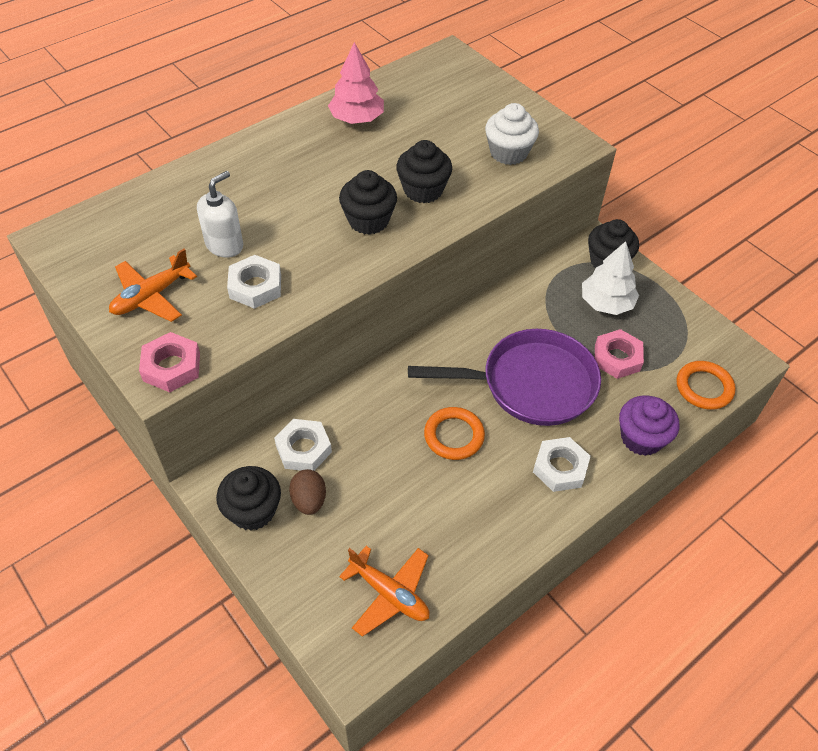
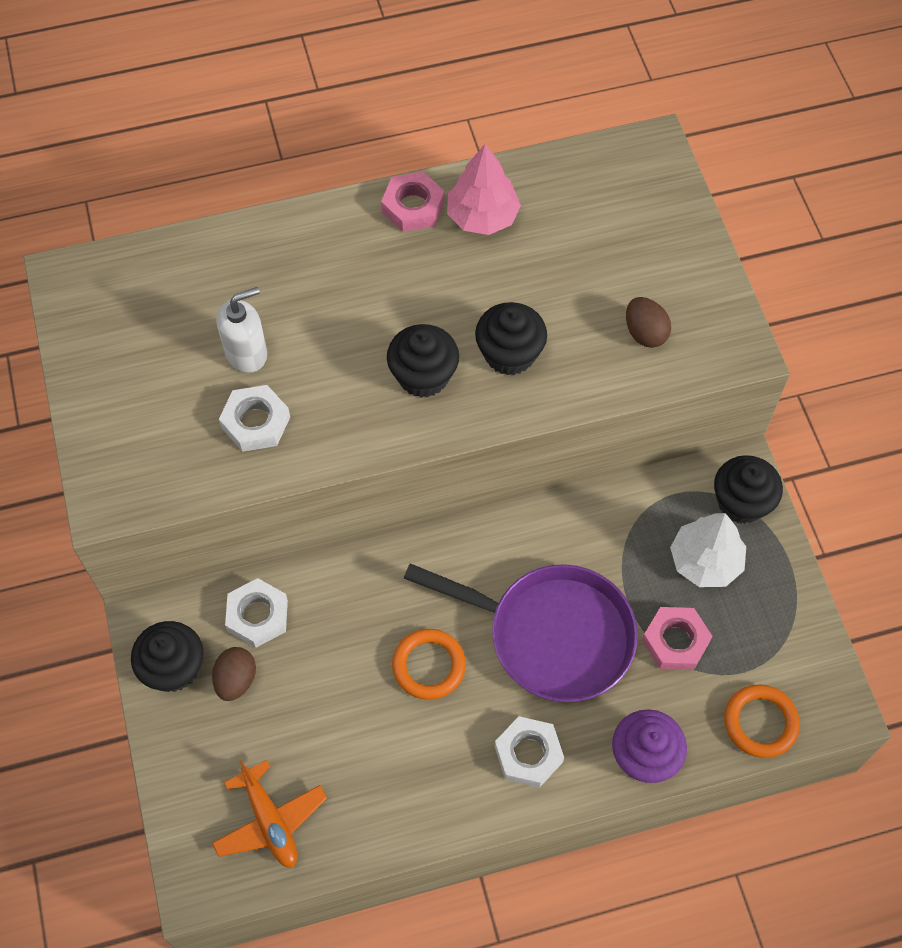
camera: 25 degrees right, 10 degrees up
orange plane [109,249,197,322] -> none
pink nut [139,332,200,392] -> pink nut moved to [381,172,445,232]
white cupcake [485,103,539,165] -> brown egg [626,297,671,348]

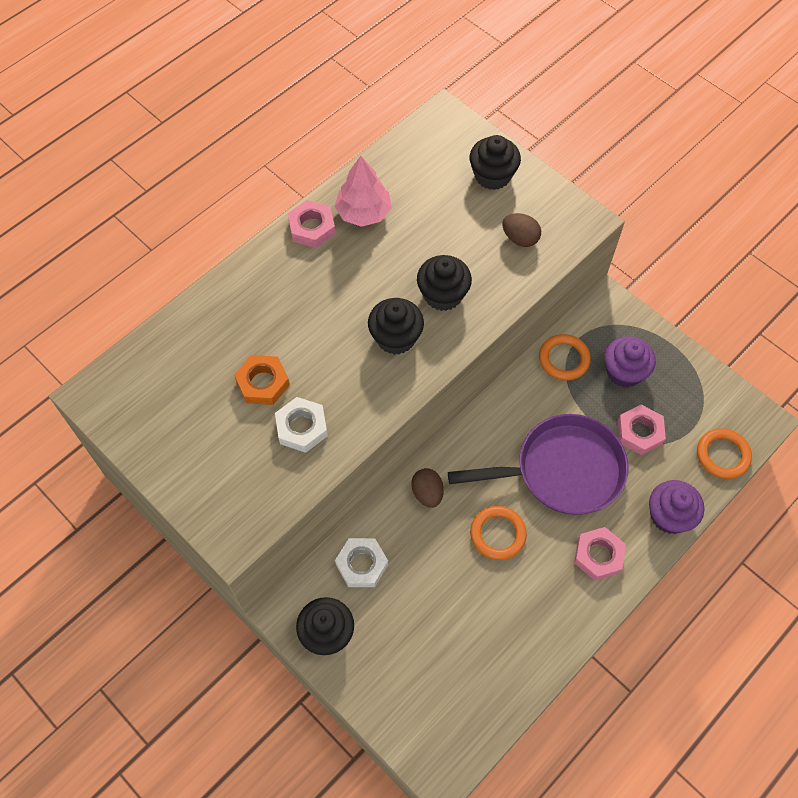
camera: 30 degrees left, 0 degrees up
brown egg [212,647,256,701] -> brown egg moved to [411,468,444,508]
orange plane [212,760,327,868] -> none
white soap dispenser [217,287,267,373] -> orange nut [234,355,290,405]
white nut [494,716,564,788] -> pink nut [574,527,626,581]
white tree [670,513,746,587] -> purple cupcake [604,336,656,388]
black cupcake [714,455,783,524] -> black cupcake moved to [469,135,521,190]
none -> orange ring [539,334,591,381]

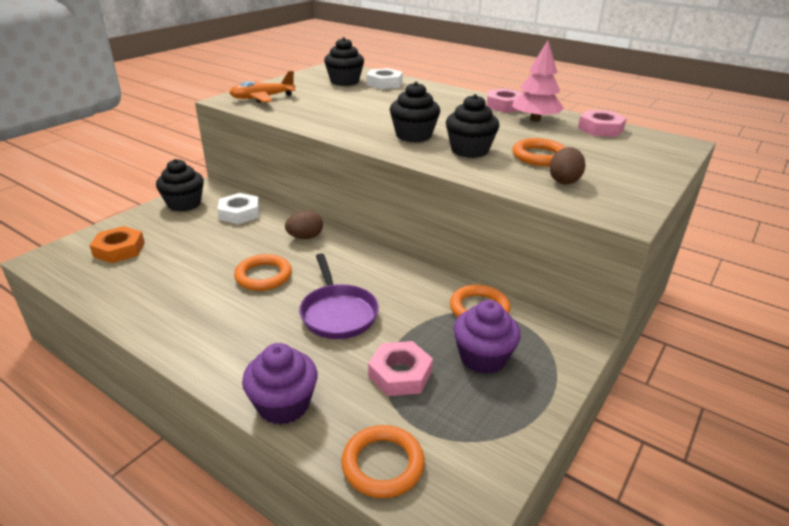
camera: 80 degrees right, 30 degrees down
orange nut [234,355,290,405] -> orange nut moved to [89,226,145,263]
white nut [275,397,328,453] -> white nut moved to [367,68,403,89]
purple pan [448,414,628,515] -> purple pan [299,253,379,339], size x0.64
black cupcake [469,135,521,190] -> black cupcake moved to [324,37,364,86]
pink nut [574,527,626,581] -> pink nut moved to [578,110,627,137]
none -> orange plane [229,71,296,103]
none -> orange ring [512,138,566,166]

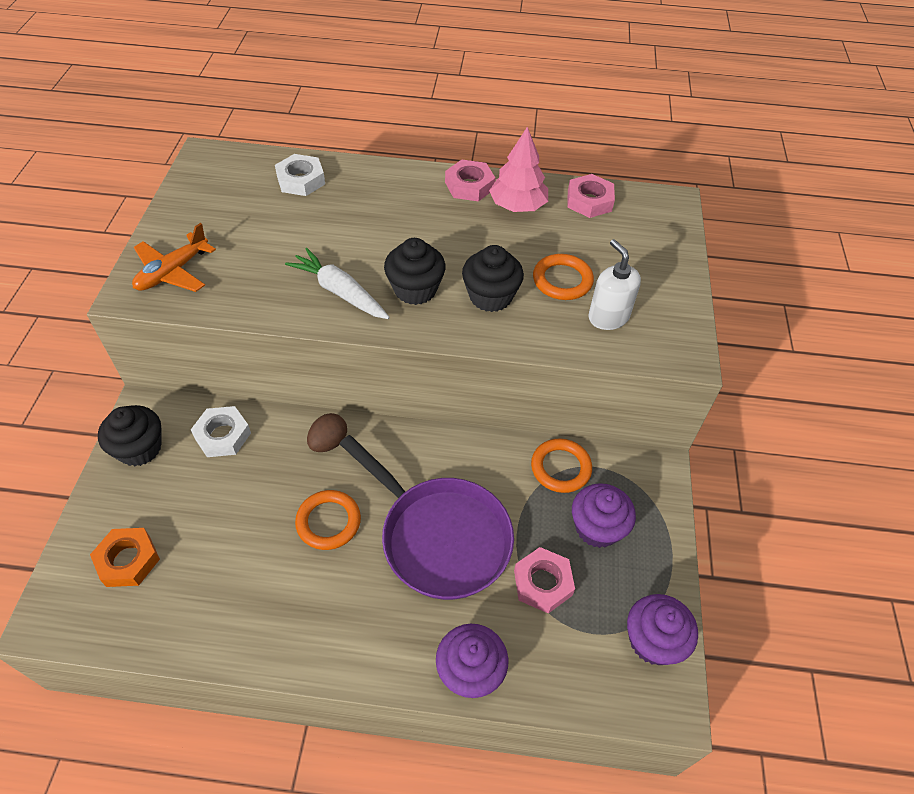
camera: 30 degrees left, 20 degrees up
purple pan [299,253,379,339] -> purple pan [340,435,514,600], size x1.56
black cupcake [324,37,364,86] -> none
orange ring [341,425,425,498] -> none
brown egg [549,147,586,184] -> white soap dispenser [588,239,641,330]
none -> white carrot [285,248,390,319]
none -> purple cupcake [627,594,698,665]

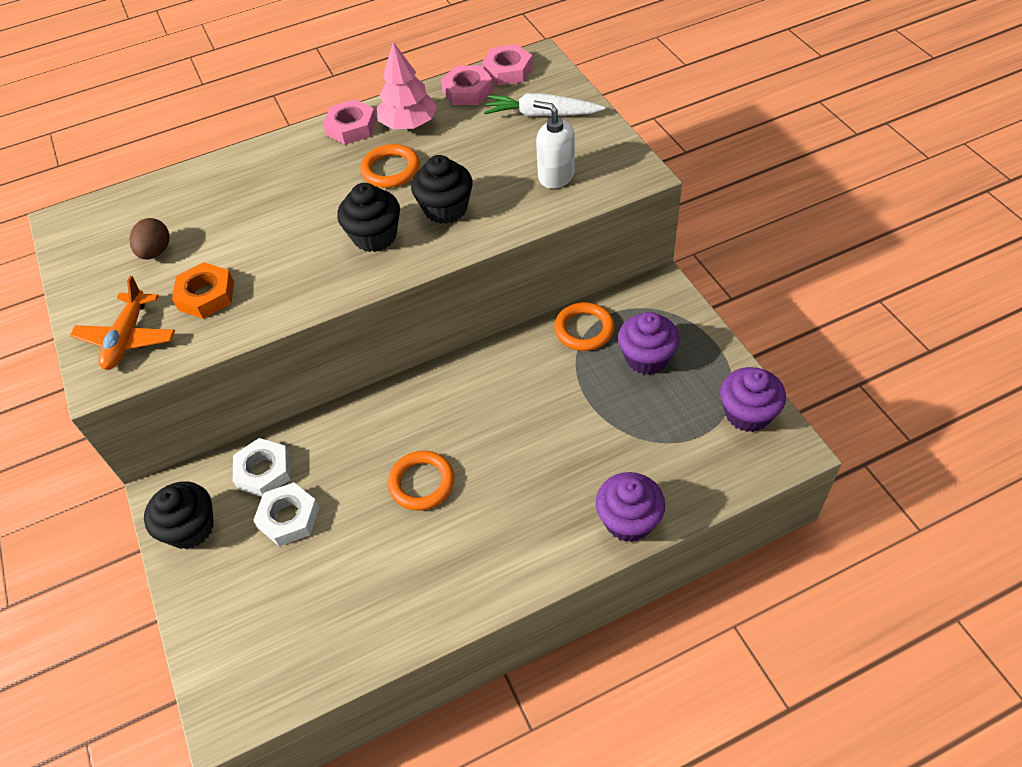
camera: 25 degrees left, 0 degrees up
orange nut [90,528,160,587] -> orange nut moved to [172,262,234,319]
white nut [275,154,325,196] -> white nut moved to [253,482,319,546]
white carrot [285,248,390,319] -> white carrot moved to [484,93,605,117]
brown egg [307,413,347,452] -> brown egg moved to [130,218,169,260]
purple pan [340,435,514,600] -> none
pink nut [514,547,575,613] -> pink nut moved to [482,44,533,86]
orange ring [533,254,594,300] -> orange ring moved to [360,144,420,188]

